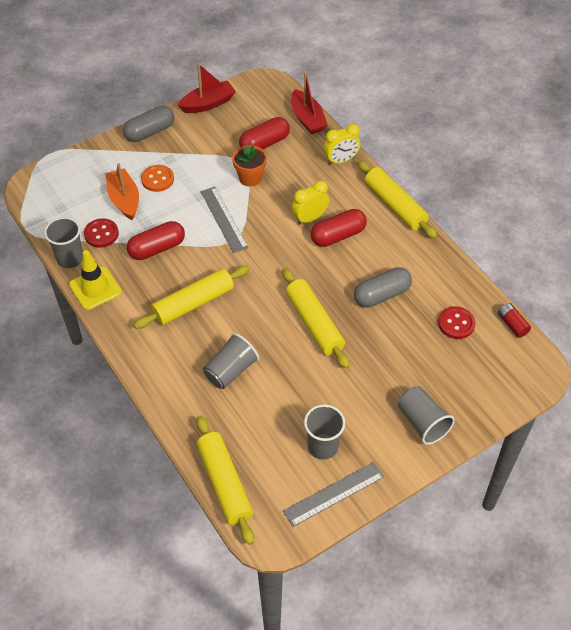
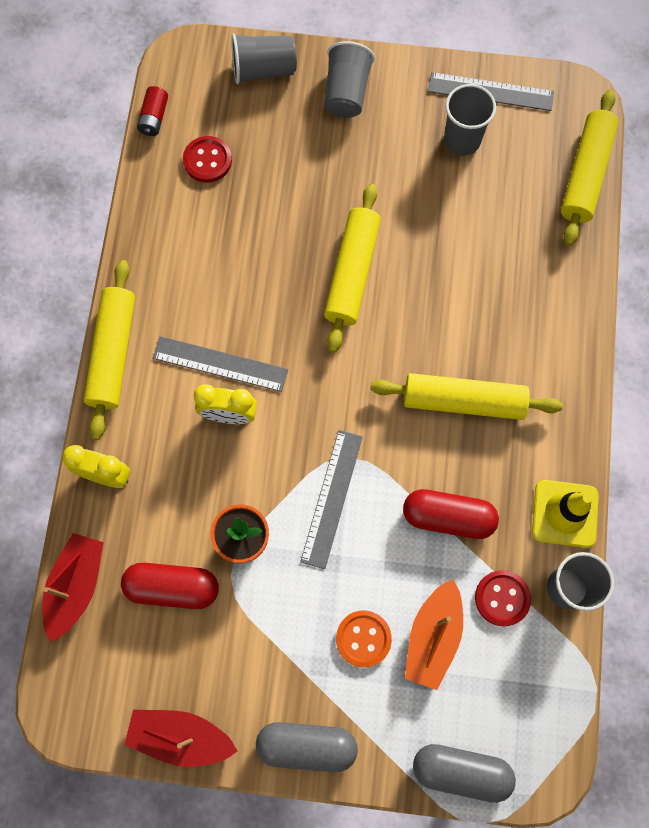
camera: 140 degrees left, 20 degrees up
grey cup [203,333,259,389] -> grey cup moved to [231,34,297,84]
red capsule [311,209,367,247] -> grey ruler [153,336,288,392]
grey capsule [354,267,412,308] -> grey capsule moved to [413,744,516,803]

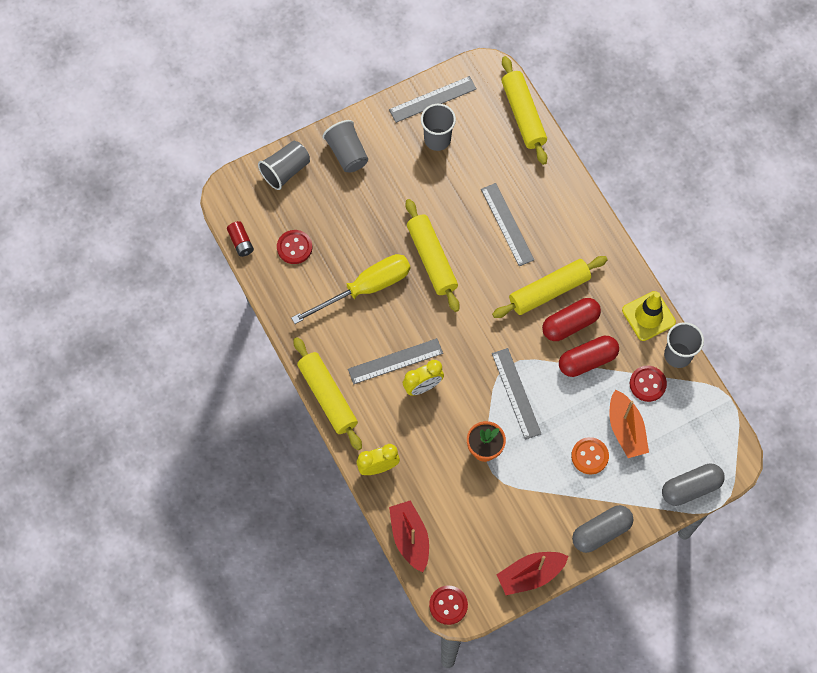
camera: 35 degrees left, 5 degrees down
red capsule [121,563,219,609] -> red capsule moved to [542,298,601,341]
none -> yellow screwdriver [291,254,410,324]
none -> red button [429,586,468,625]
none -> grey ruler [481,183,534,266]

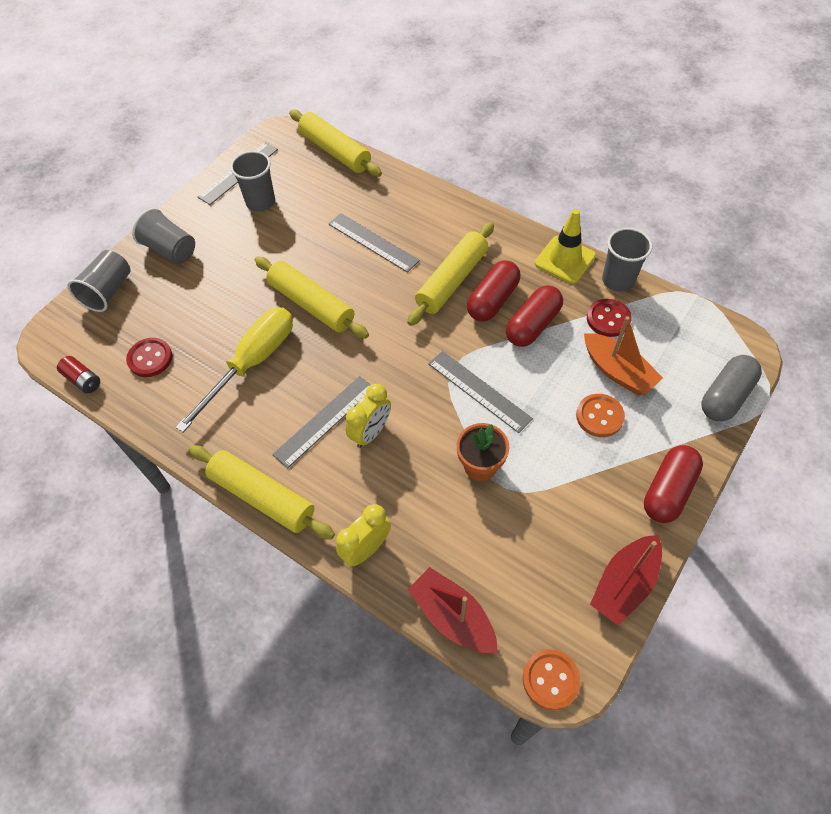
camera: 25 degrees left, 10 degrees down
red button [429,586,468,625] -> orange button [523,649,581,710]
grey capsule [572,505,633,553] -> red capsule [644,445,703,523]

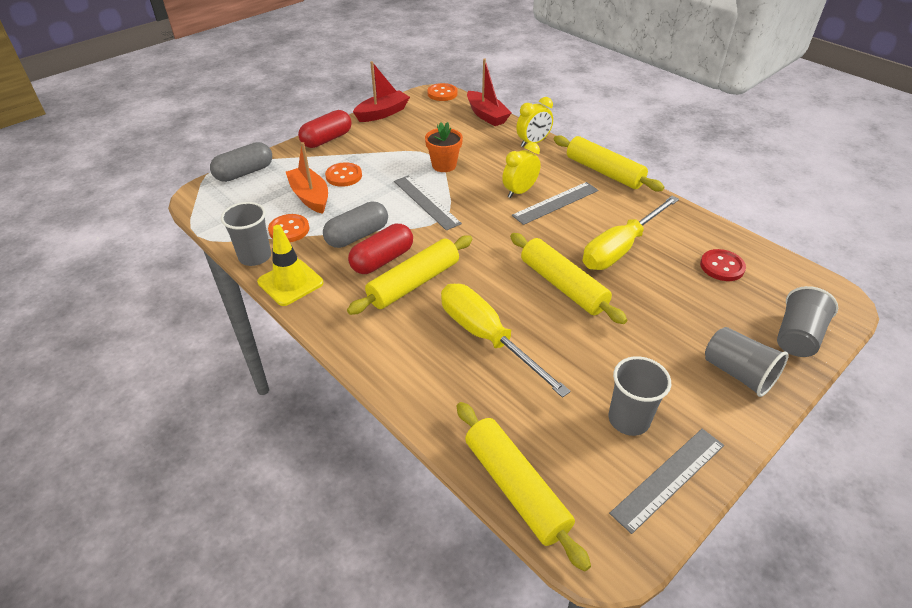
camera: 170 degrees left, 15 degrees down
red battery [57,356,100,394] -> none
grey ruler [329,213,420,273] -> yellow screwdriver [441,284,571,398]
red capsule [506,285,563,347] -> grey capsule [323,201,388,248]
red button [587,299,632,337] -> orange button [268,214,309,242]

